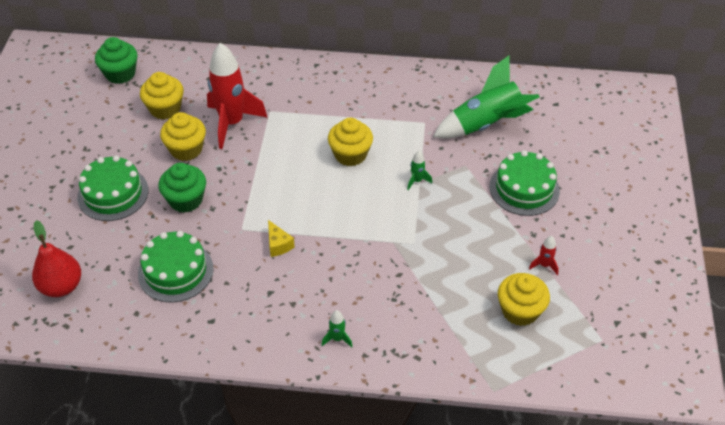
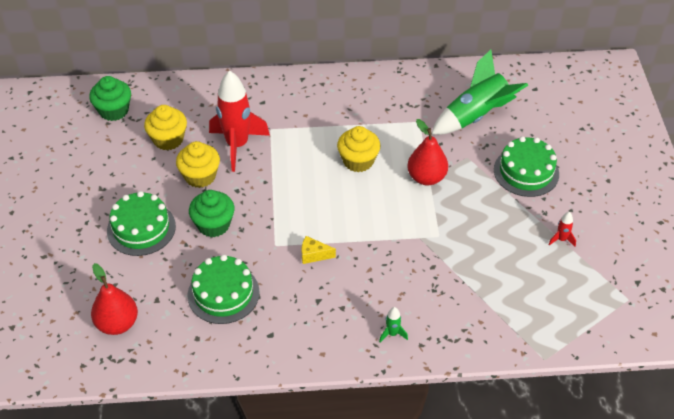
camera: 10 degrees left, 0 degrees up
yellow cheese [268,220,295,257] -> yellow cheese turned 135 degrees clockwise [302,236,336,264]
green rocket [407,151,432,190] -> red pear [407,119,448,185]
yellow cupcake [498,273,550,326] -> none

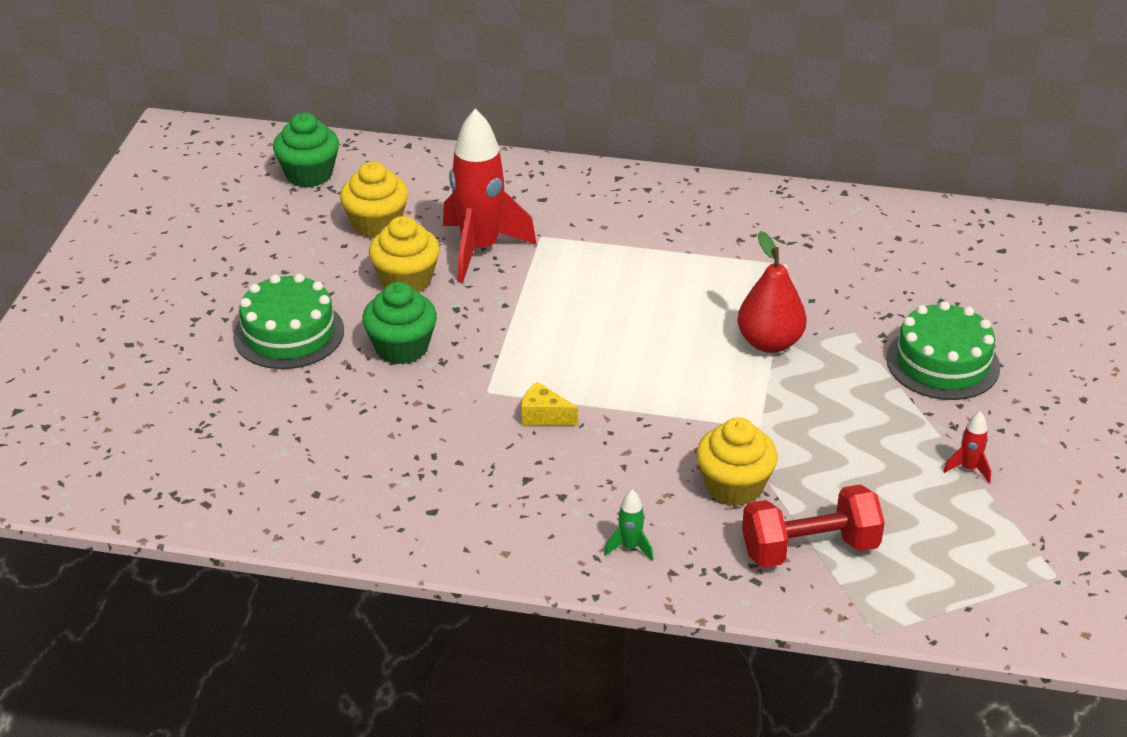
camera: 15 degrees right, 10 degrees down
red pear [91,263,138,335] -> none
green cake [188,255,260,324] -> none
yellow cupcake [337,126,380,172] -> yellow cupcake moved to [696,418,778,506]
green rocket [431,50,528,135] -> none
none -> red dumbbell [742,484,885,568]

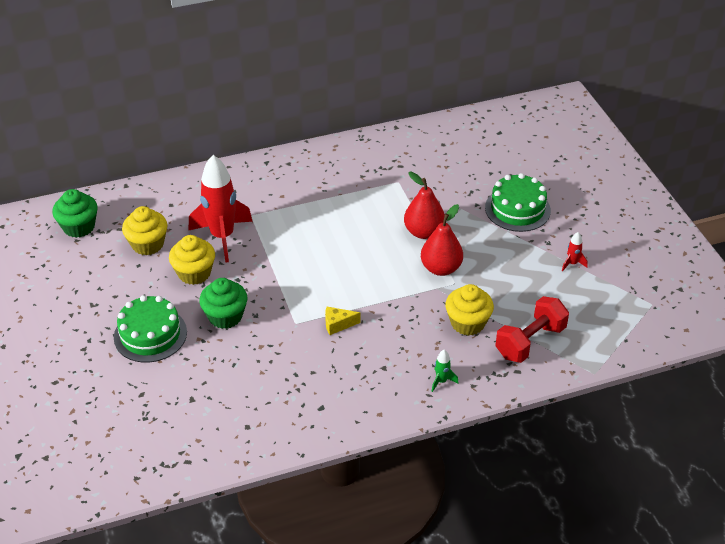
camera: 30 degrees left, 5 degrees up
none -> red pear [421,204,463,276]

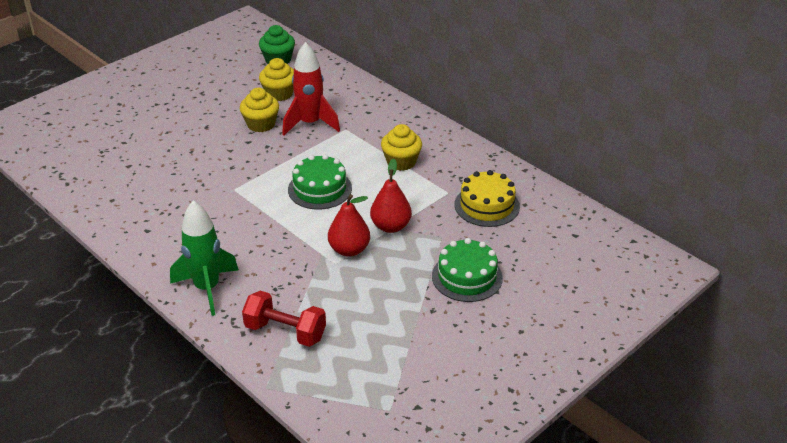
camera: 65 degrees right, 5 degrees down
green cake [114,295,187,363] -> green cake moved to [288,154,352,210]
green cupcake [199,278,247,329] -> none
yellow cheese [325,307,361,335] -> none
green rocket [432,350,458,392] -> green rocket [170,200,239,316], size x2.47
yellow cupcake [445,284,494,336] -> yellow cupcake moved to [381,124,422,171]
red rocket [562,232,588,271] -> none
none -> yellow cake [455,170,520,227]

